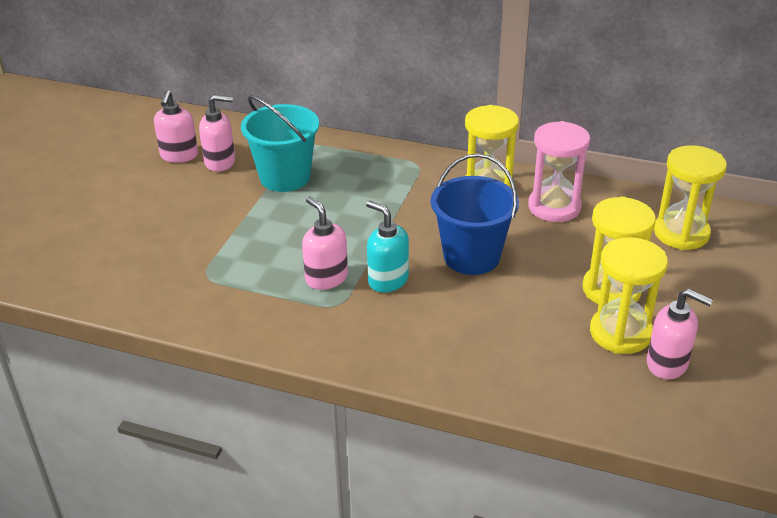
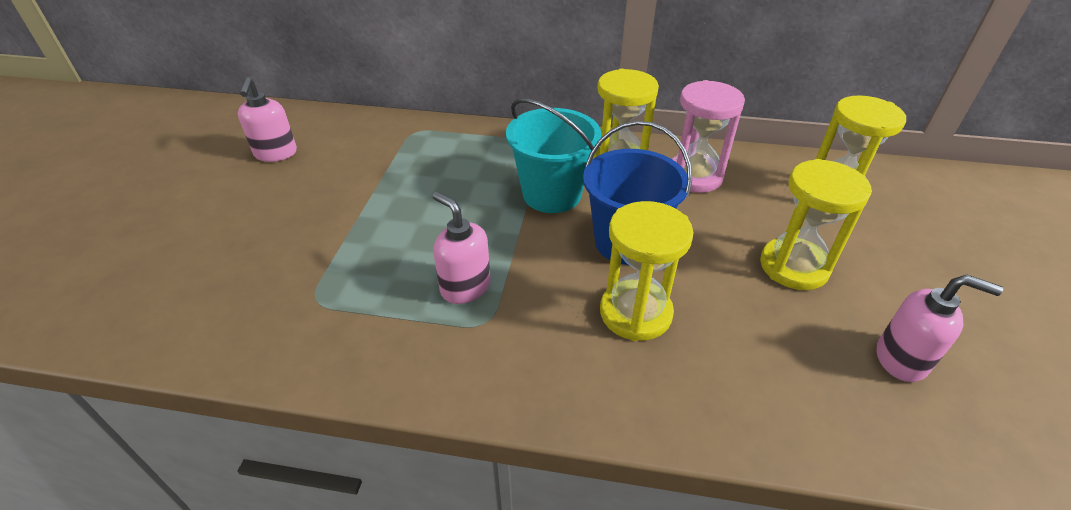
camera: 10 degrees left, 5 degrees up
pink soap dispenser [199,94,235,172] -> none
turquoise bucket [241,95,319,192] -> turquoise bucket moved to [506,98,602,213]
turquoise soap dispenser [366,200,409,293] -> none
yellow hourglass [590,237,668,354] -> yellow hourglass moved to [600,201,693,341]

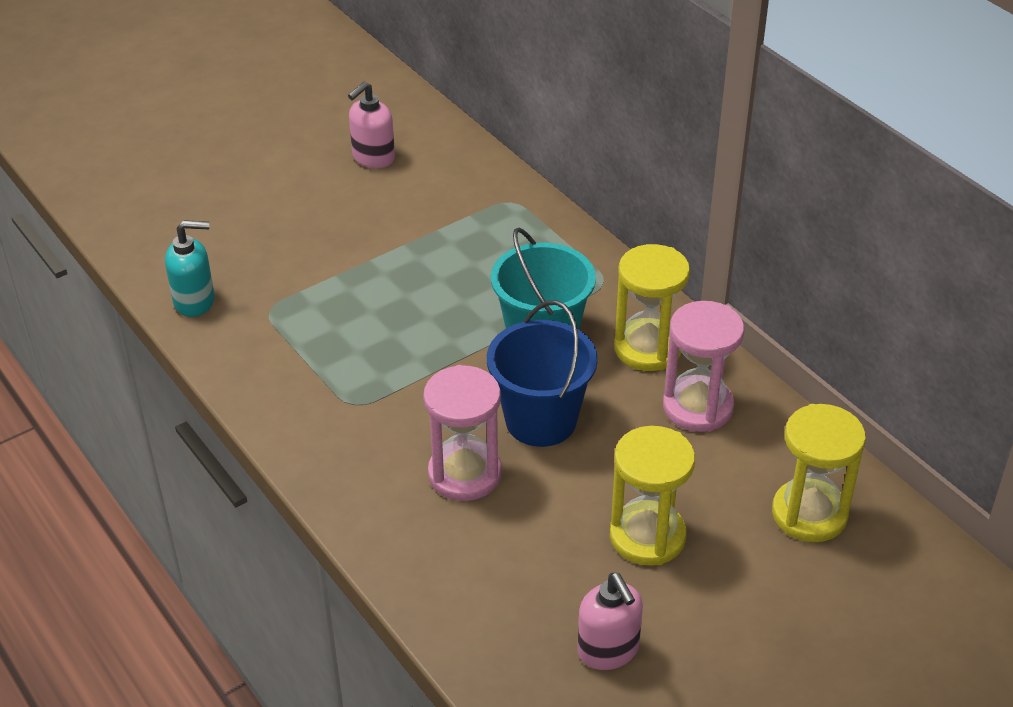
camera: 45 degrees right, 0 degrees up
pink soap dispenser [433,192,491,304] -> none
yellow hourglass [600,201,693,341] -> pink hourglass [423,365,501,501]
none -> turquoise soap dispenser [165,220,215,317]

